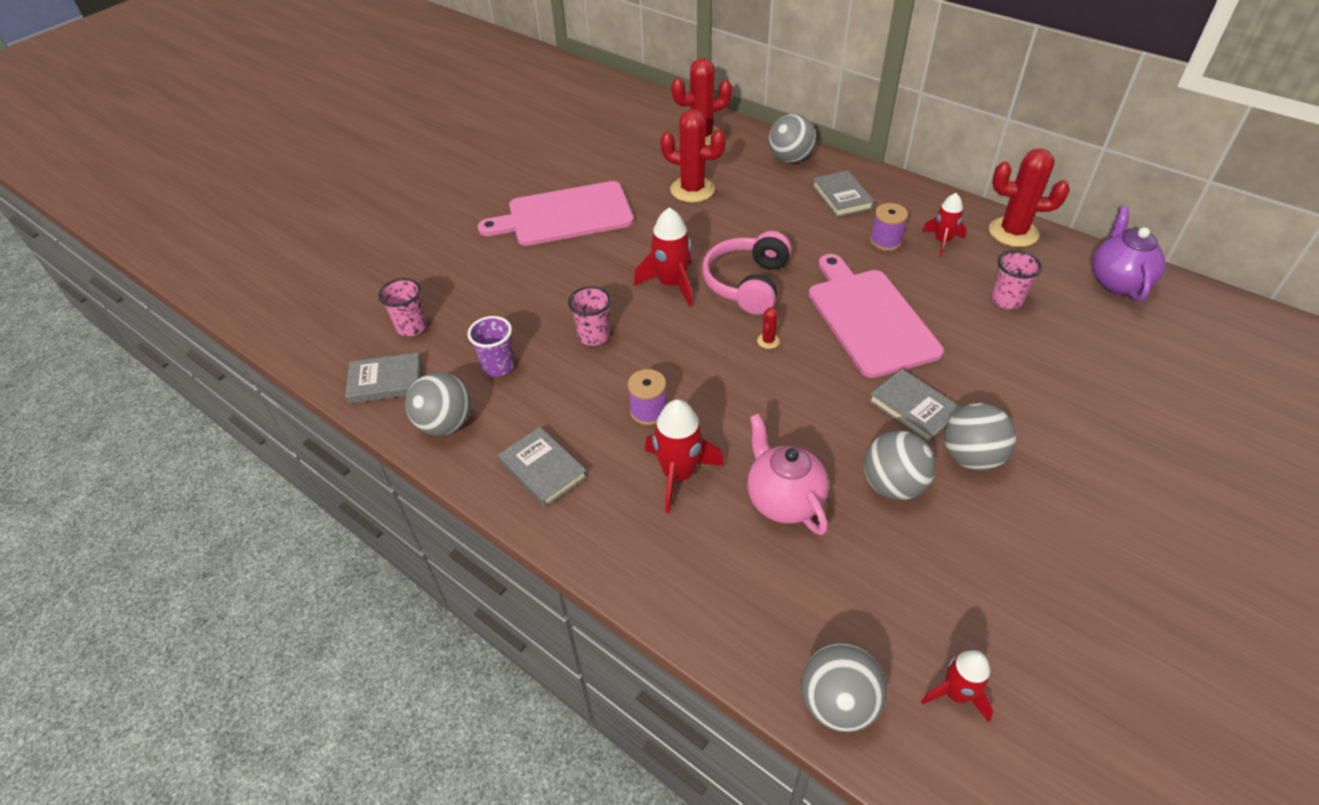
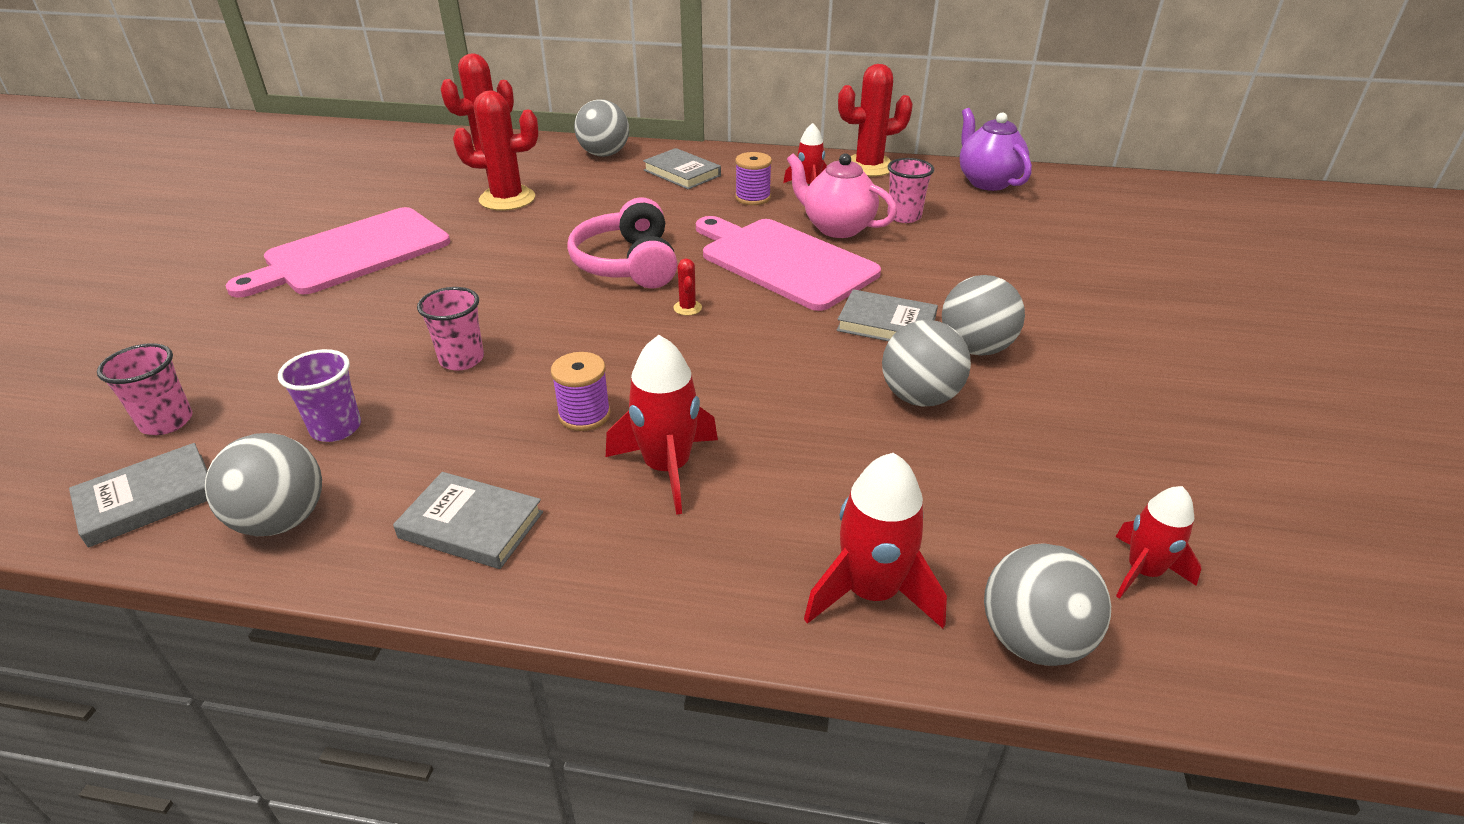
camera: 30 degrees left, 10 degrees down
red rocket [634,207,693,306] -> red rocket moved to [804,453,947,628]
pink teapot [747,414,829,535] -> pink teapot moved to [787,153,897,238]

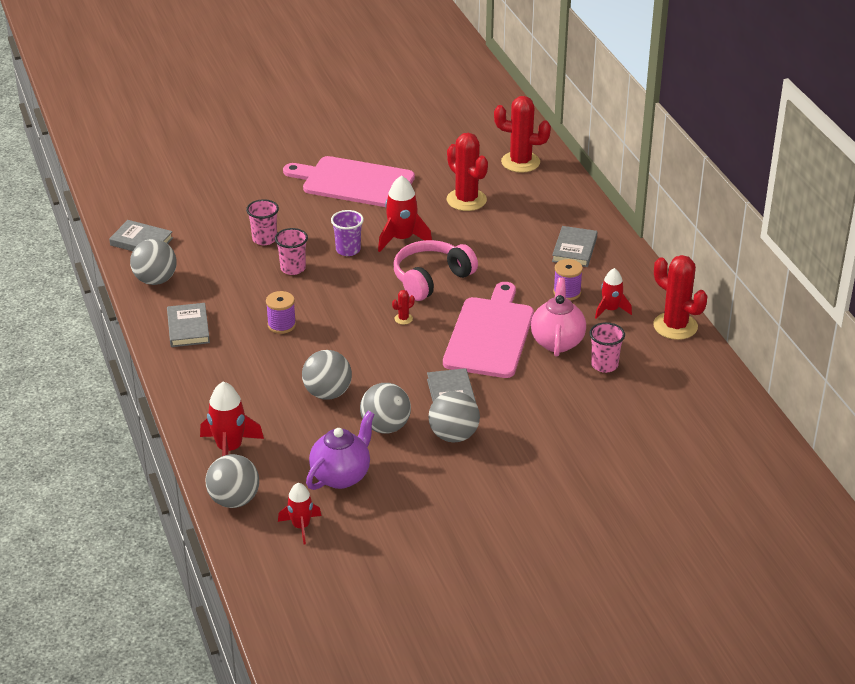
camera: 60 degrees right, 0 degrees up
pink cup [97,343,192,435] -> pink cup moved to [246,199,279,245]
purple cup [278,349,361,442] -> purple cup moved to [331,210,364,256]
grey ball [574,99,629,157] -> grey ball moved to [302,350,352,400]
red rocket [606,335,718,515] -> red rocket moved to [378,175,432,252]
purple teapot [960,108,1032,191] -> purple teapot moved to [306,411,375,490]

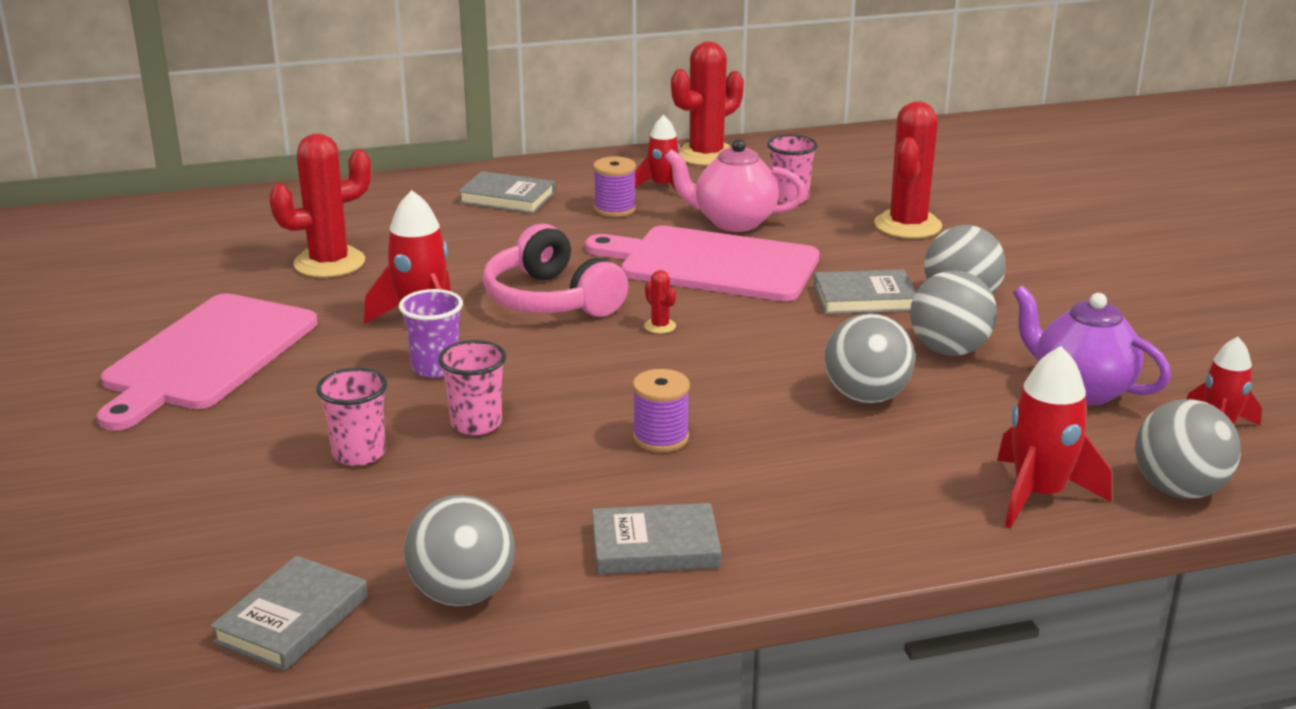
camera: 85 degrees left, 10 degrees down
red cactus [494,96,551,173] -> red cactus moved to [874,101,942,239]

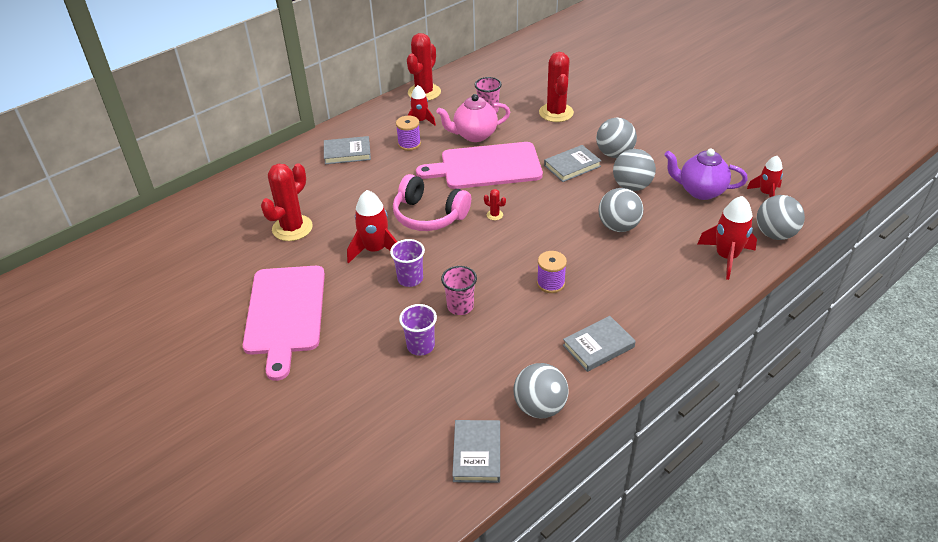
camera: 25 degrees left, 15 degrees up
pink cup [316,368,387,466] -> purple cup [399,304,437,356]

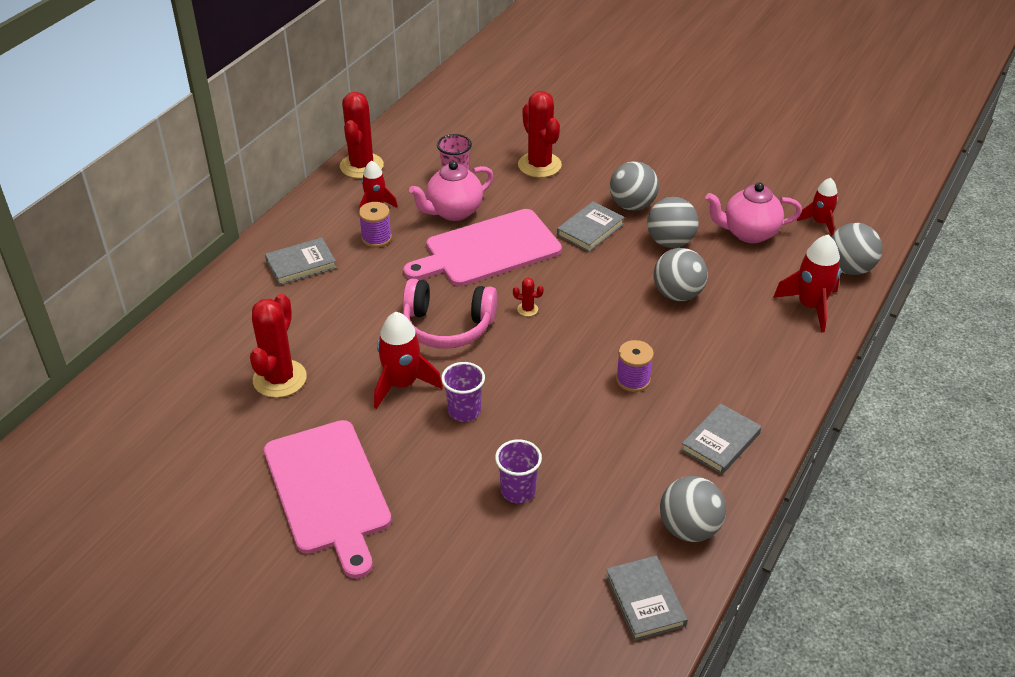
camera: 20 degrees left, 0 degrees up
pink cup [441,266,477,315] -> none
purple teapot [664,149,748,200] -> pink teapot [705,182,802,243]

